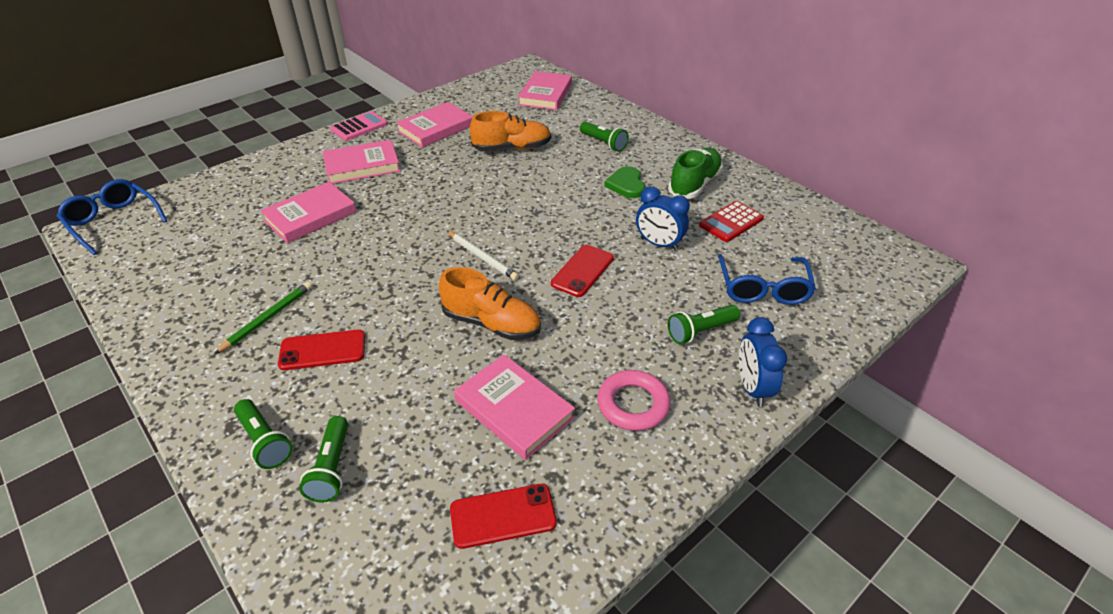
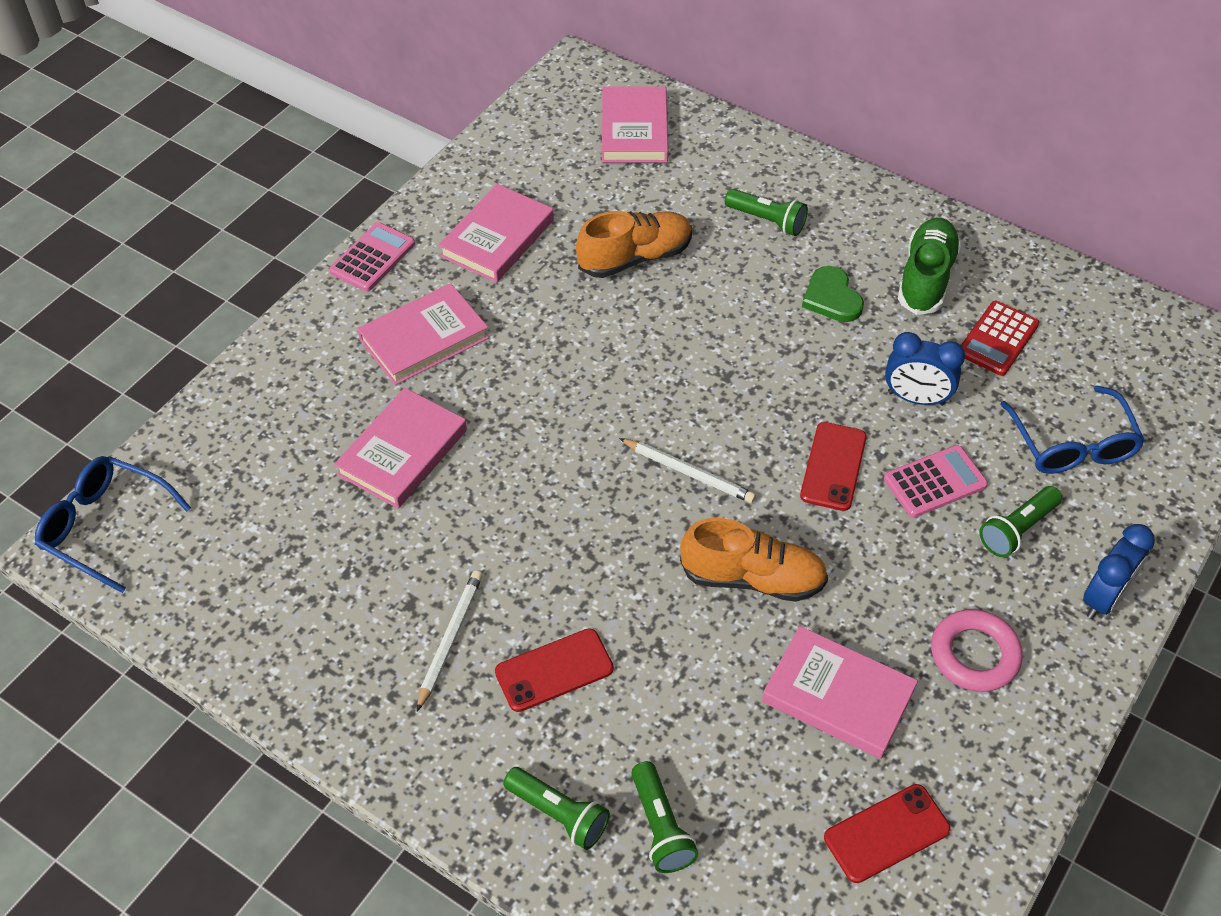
camera: 15 degrees left, 10 degrees up
green pencil [214,282,312,354] -> white pencil [417,571,483,711]
blue clock [739,317,787,407] -> blue clock turned 120 degrees counterclockwise [1083,524,1155,619]
none -> pink calculator [884,445,988,518]

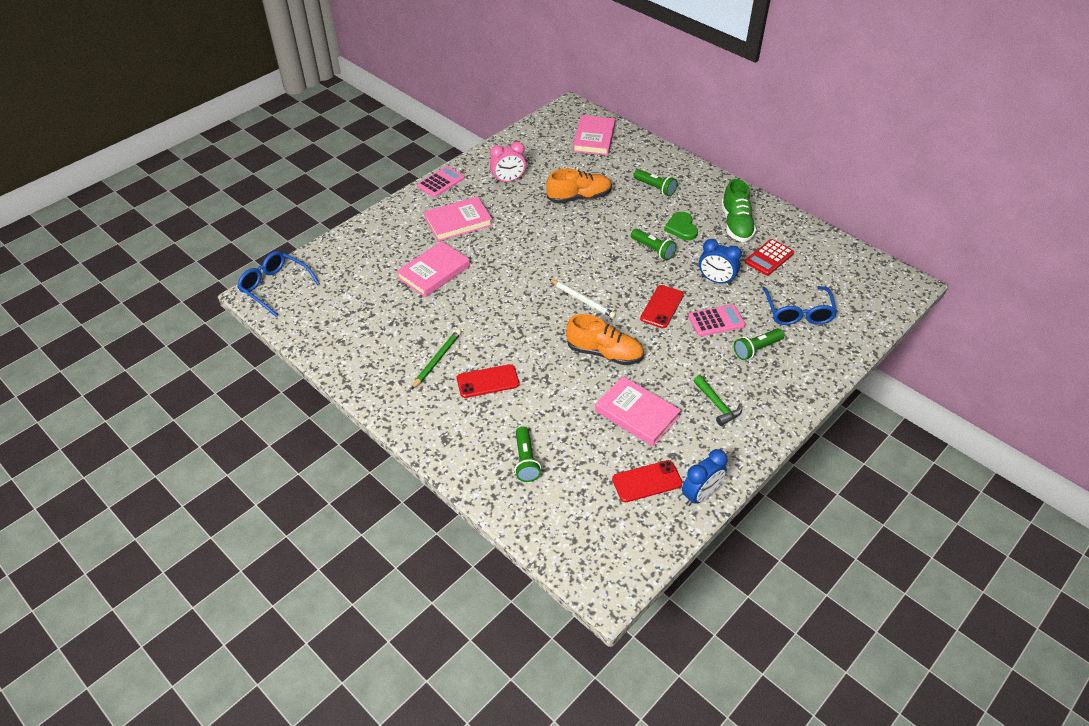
camera: 10 degrees right, 5 degrees down
white pencil [417,571,483,711] -> green pencil [411,329,461,390]
pink book [438,184,554,283] -> pink clock [490,142,526,183]
green flashlight [503,767,610,850] -> green flashlight moved to [631,229,677,260]
green shoe [898,218,961,315] -> green shoe turned 150 degrees clockwise [721,179,756,242]
pink ring [931,609,1023,692] -> green hammer [693,375,742,426]
blue clock [1083,524,1155,619] -> blue clock moved to [682,449,728,506]

